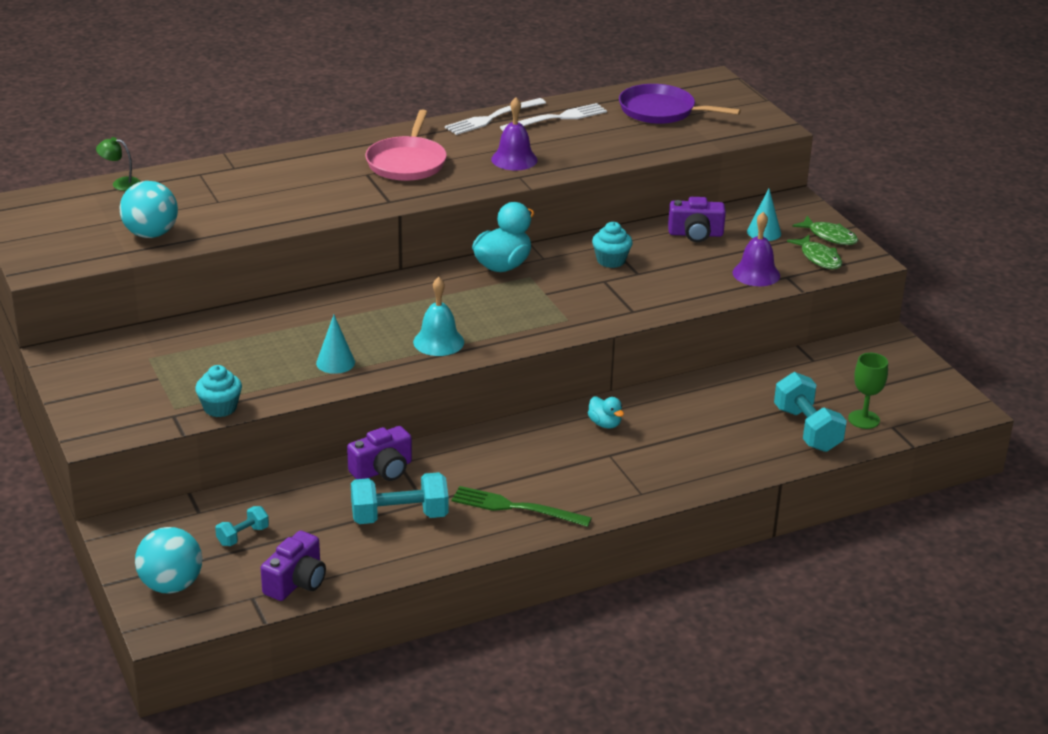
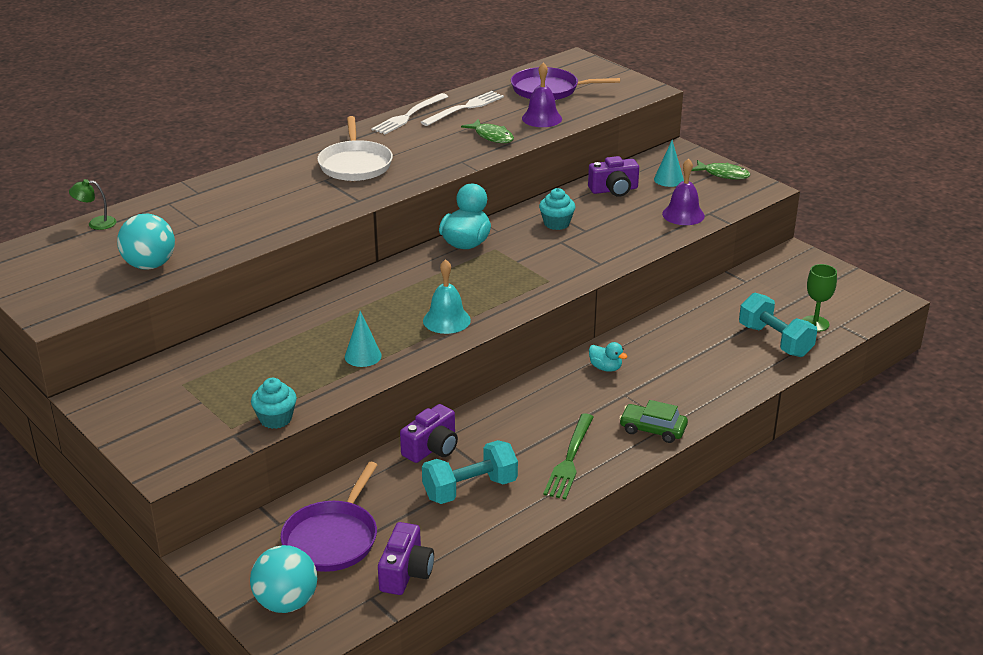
camera: 15 degrees left, 0 degrees up
turquoise dumbbell [215,506,269,546] -> purple pan [281,462,377,572]
pink pan [365,110,447,181] -> white pan [317,116,393,181]
green fork [452,486,592,527] -> green fork turned 75 degrees counterclockwise [543,413,594,499]
purple bell [491,97,537,171] -> purple bell moved to [522,62,562,127]
green fish [787,235,842,270] -> green fish moved to [461,119,514,143]
none -> green car [619,400,688,443]

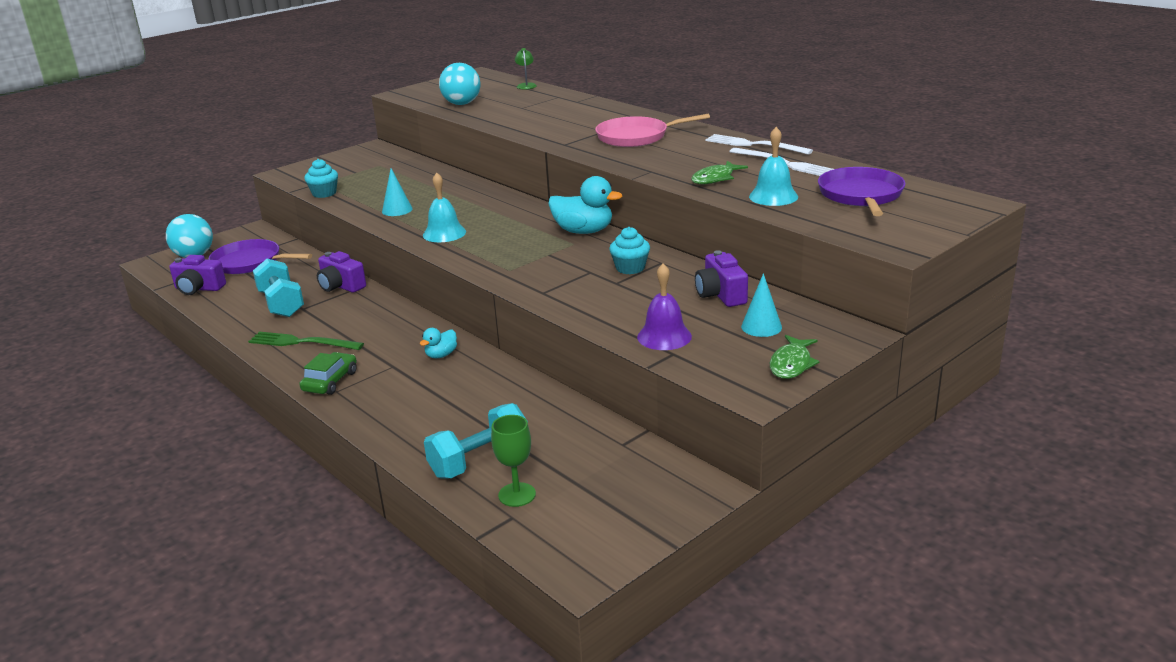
camera: 90 degrees right, 5 degrees down
white pan [317,116,393,181] -> pink pan [595,114,710,147]
purple bell [522,62,562,127] -> turquoise bell [749,127,798,206]

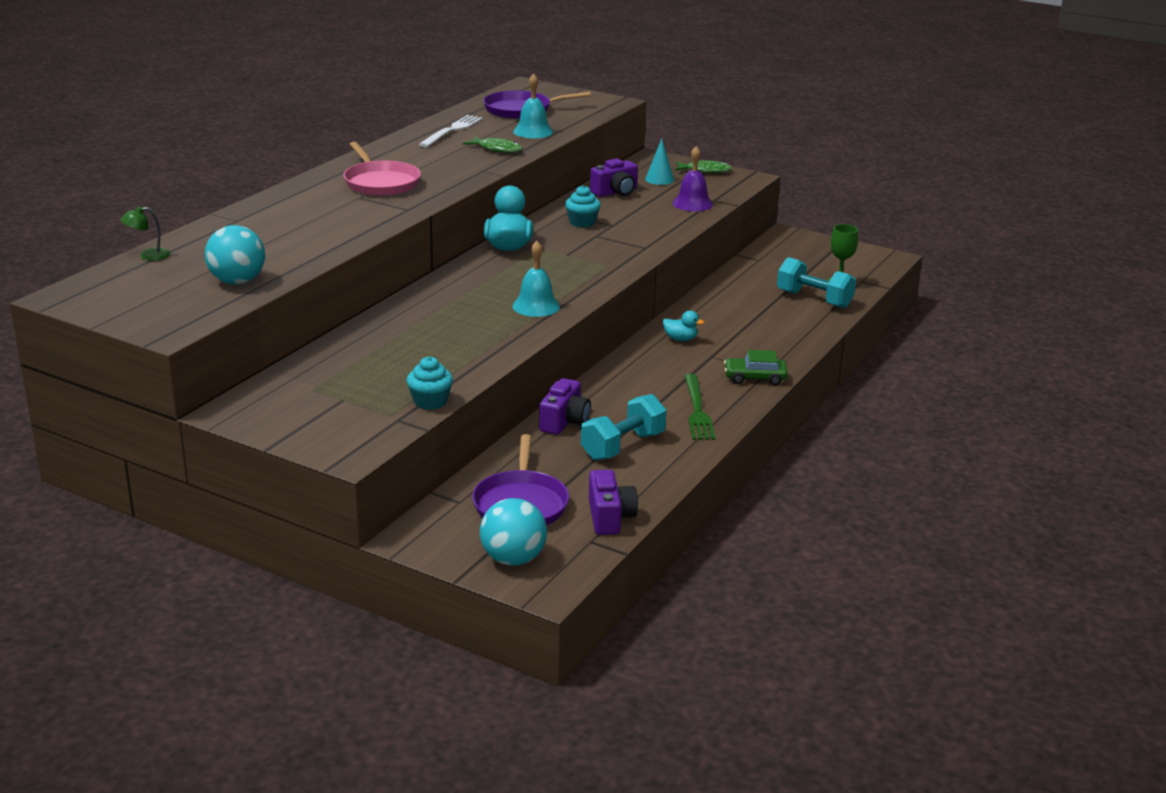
camera: 110 degrees left, 0 degrees up
turquoise cone [382,168,413,216] -> none
white fork [705,134,813,155] -> none

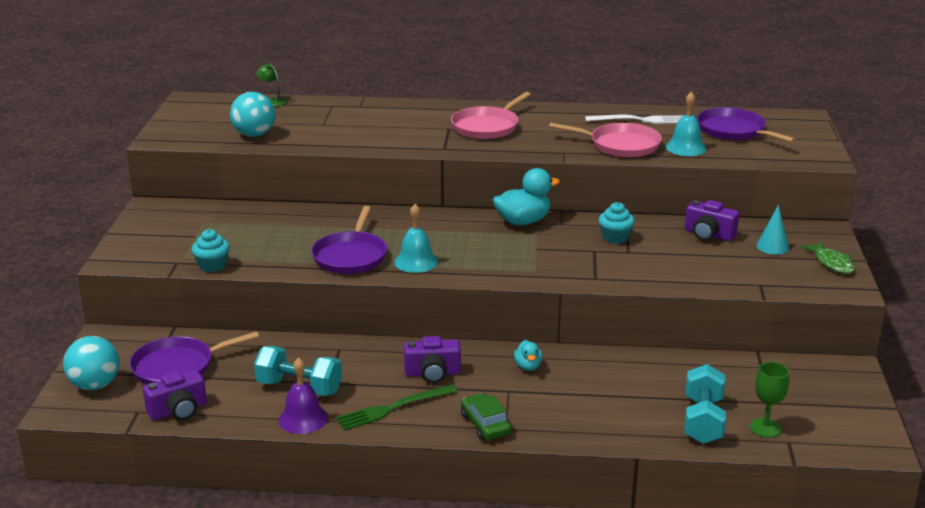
camera: 65 degrees right, 0 degrees up
green fish [463,136,522,153] -> pink pan [549,123,662,157]
purple camera [539,378,591,435] -> purple camera moved to [404,336,461,383]
purple bell [672,146,713,211] -> purple bell moved to [278,358,328,434]
none -> purple pan [311,206,387,274]

